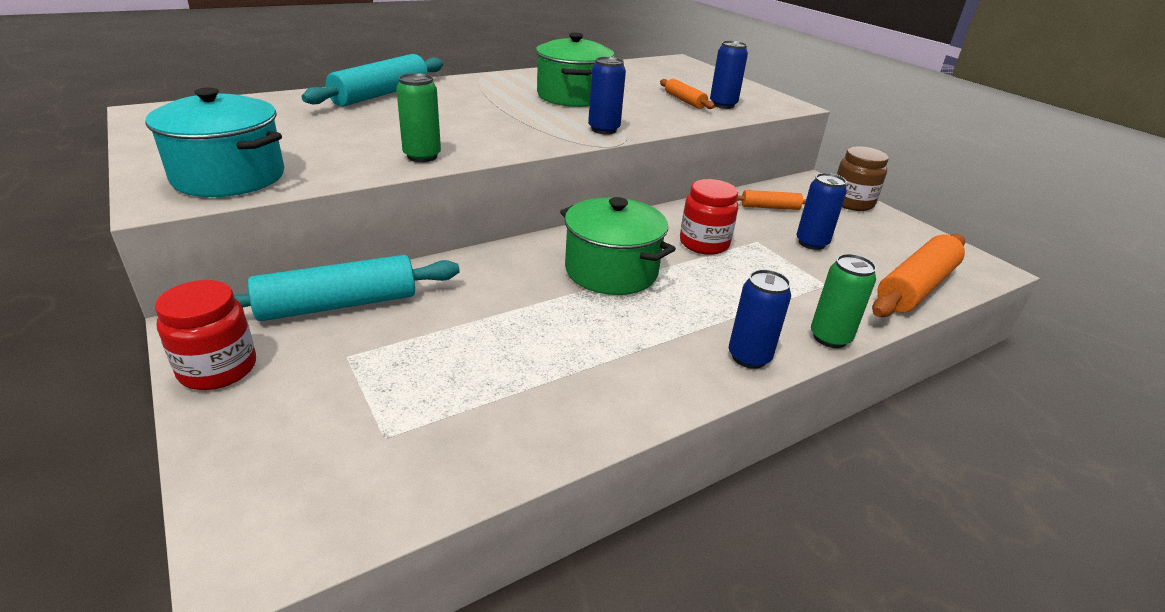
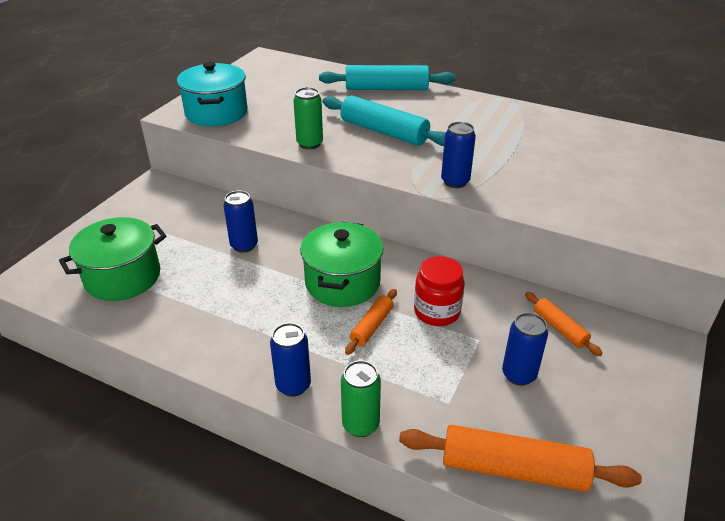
camera: 60 degrees right, 5 degrees up
red jar [155,280,256,390] -> none
turquoise rolling pin [234,255,460,321] -> turquoise rolling pin moved to [322,96,445,146]
green pot [536,33,614,107] -> green pot moved to [59,217,167,301]
orange rolling pin [660,79,715,109] -> orange rolling pin moved to [345,289,397,355]
blue can [710,41,748,109] -> blue can moved to [223,191,258,253]
brown jar [836,146,889,211] -> none

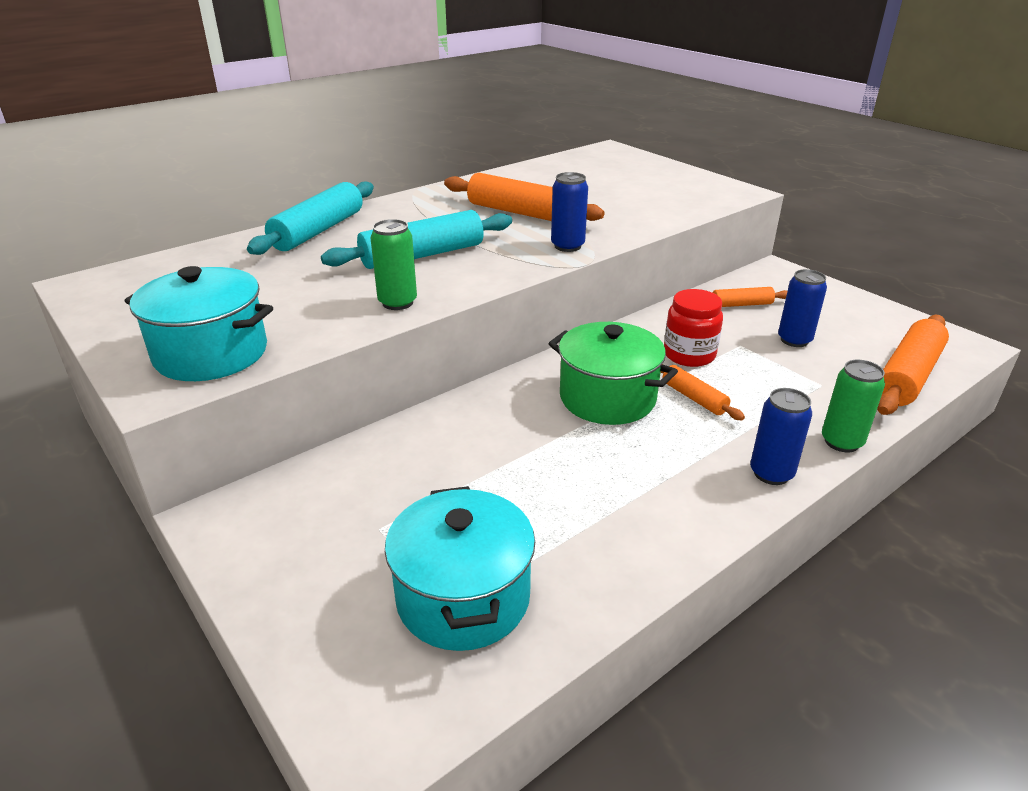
camera: 65 degrees left, 5 degrees down
green pot [59,217,167,301] -> turquoise pot [385,486,535,651]
blue can [223,191,258,253] -> none
none -> orange rolling pin [444,173,604,221]

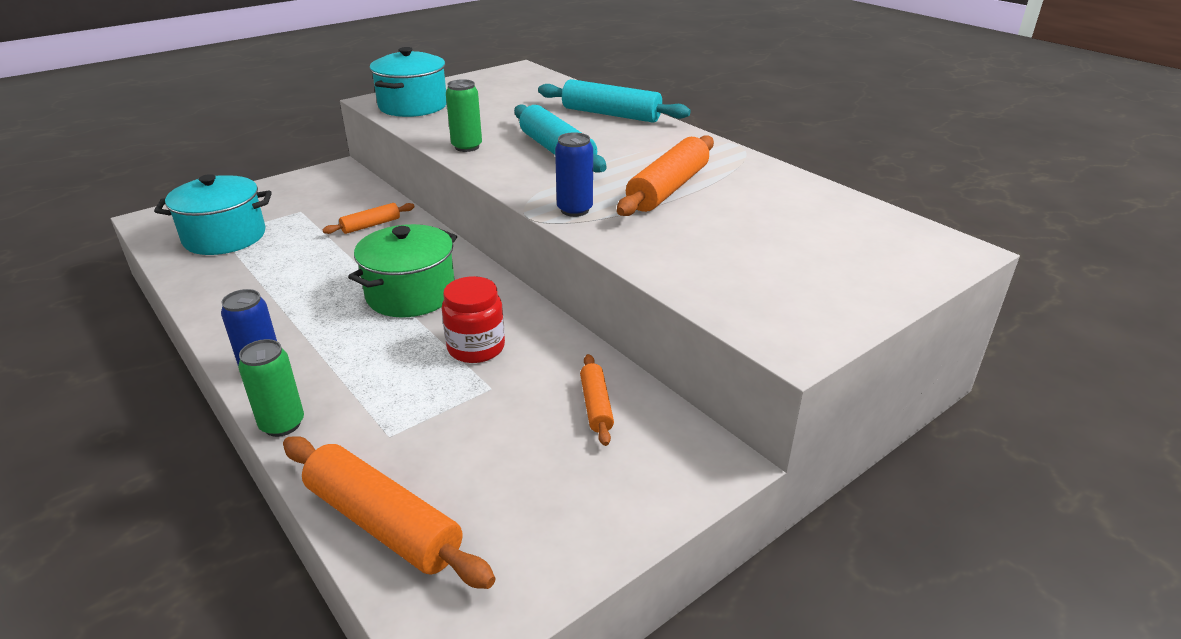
camera: 90 degrees right, 0 degrees up
orange rolling pin [661,365,745,420] -> orange rolling pin moved to [322,203,415,234]
blue can [778,269,827,347] -> none

